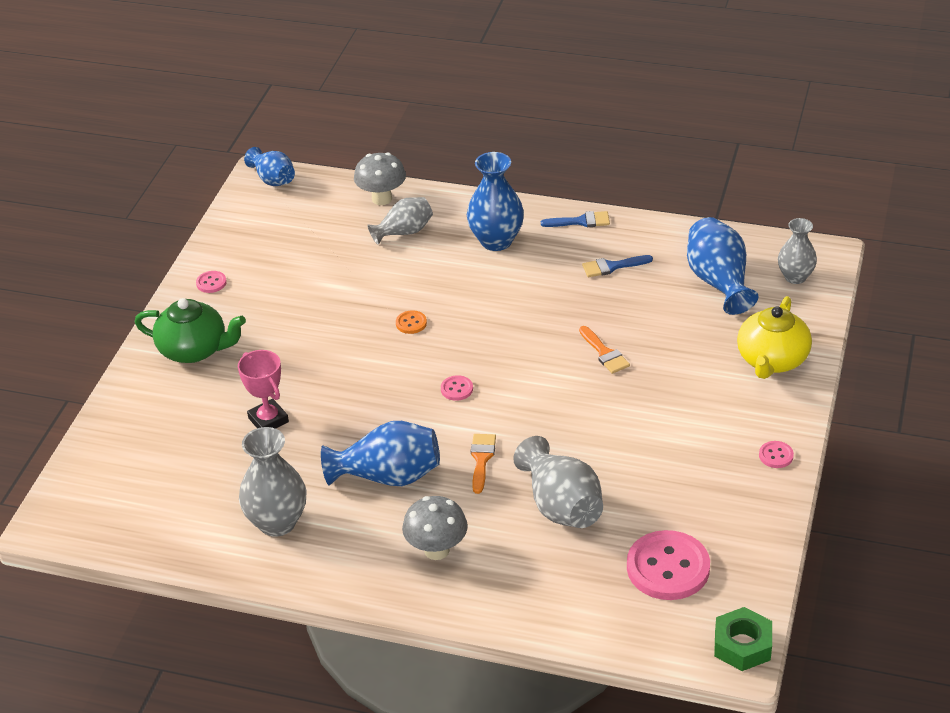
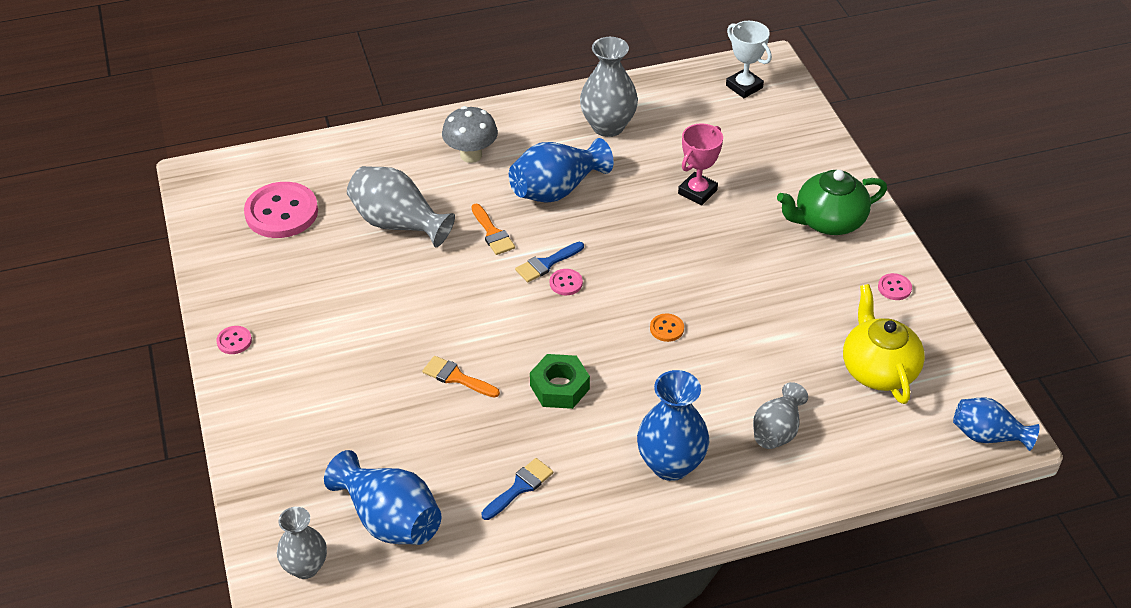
camera: 145 degrees right, 5 degrees up
pink trophy [238,350,289,429] -> pink trophy turned 75 degrees counterclockwise [678,123,723,205]
grey mushroom [354,152,406,205] -> none
blue brush [541,211,610,228] -> blue brush moved to [515,242,584,282]
green nut [714,607,772,671] -> green nut moved to [530,354,590,409]
yellow teapot [737,296,812,379] -> yellow teapot moved to [843,284,925,404]
none -> white trophy [726,21,772,98]

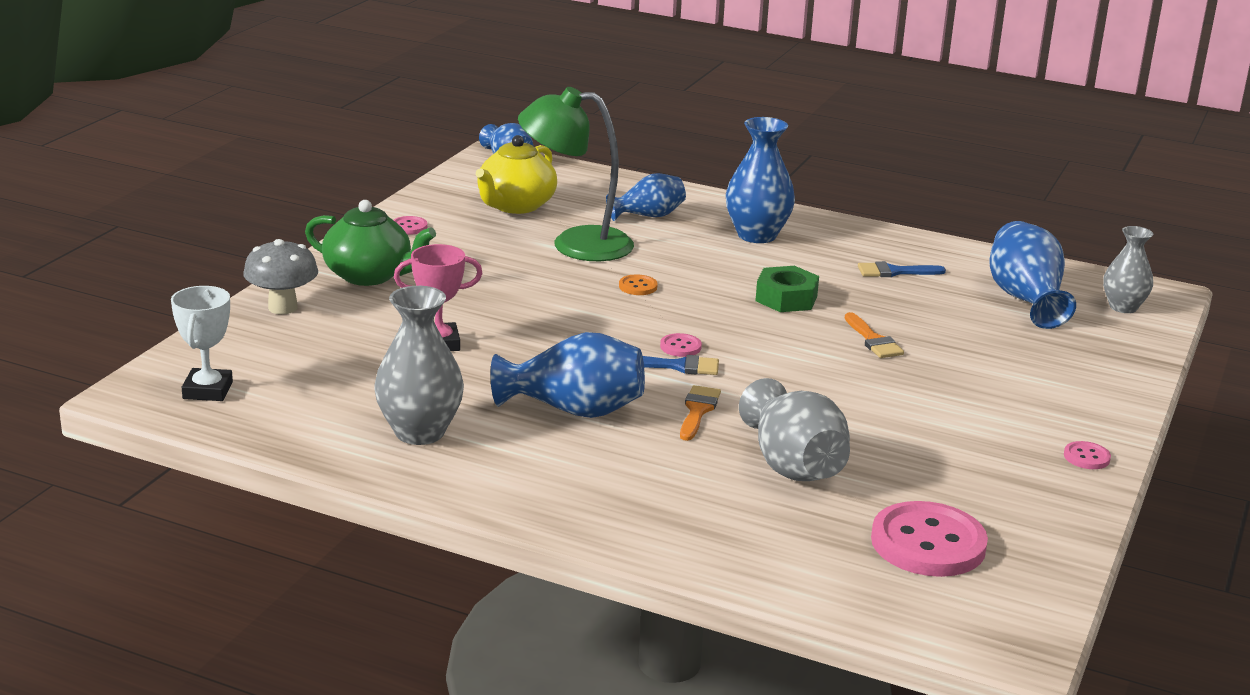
camera: 140 degrees left, 20 degrees down
grey mushroom [442,106,498,163] -> grey mushroom moved to [243,239,318,314]
grey vase [753,382,808,449] -> blue vase [606,173,686,221]
none -> green lamp [518,87,634,261]

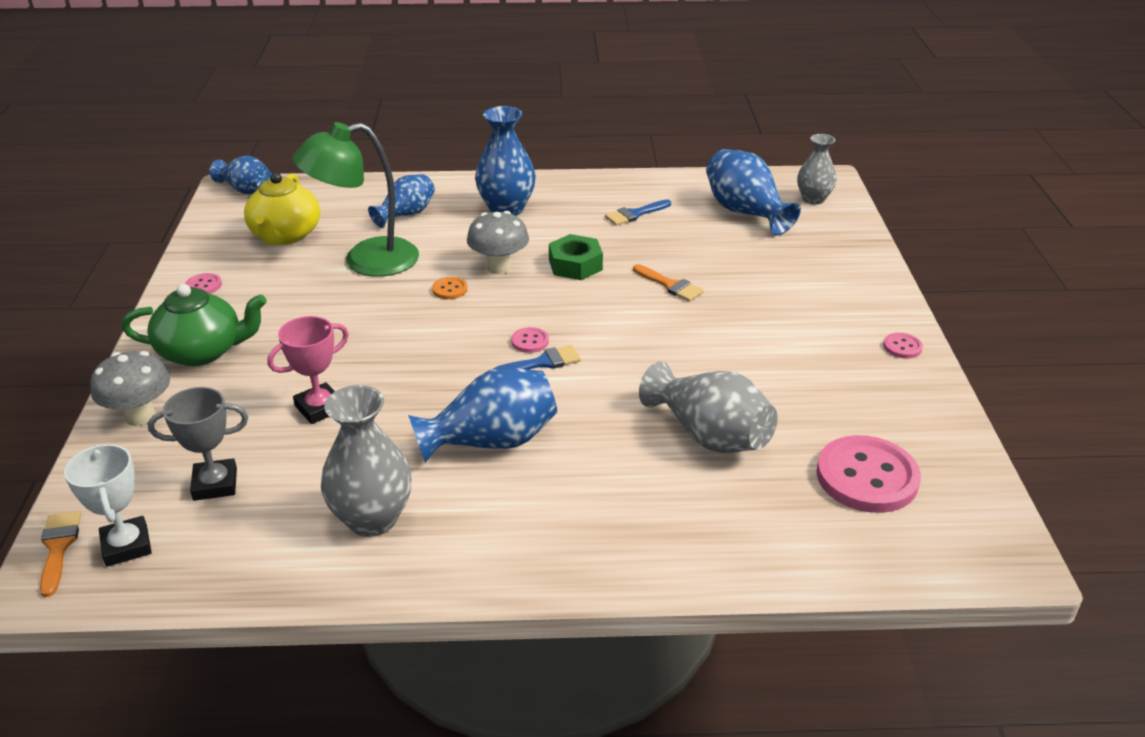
camera: 25 degrees left, 10 degrees up
orange brush [680,385,721,441] -> orange brush moved to [40,511,81,597]
none -> grey trophy [148,387,248,501]
none -> grey mushroom [467,211,529,274]

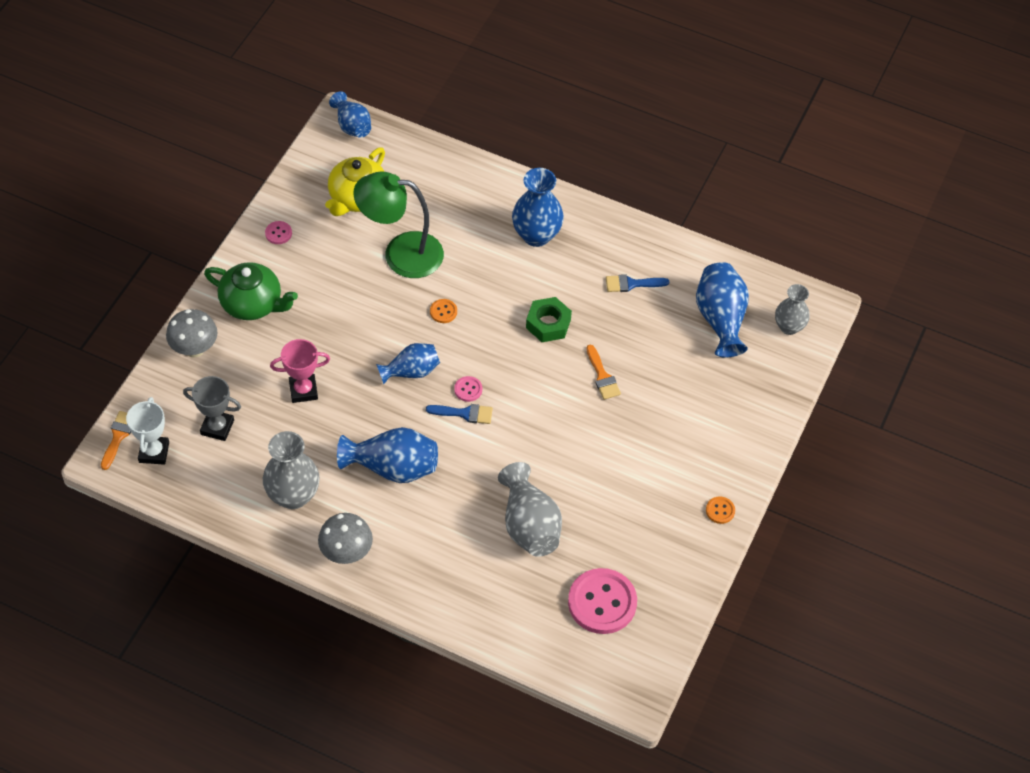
camera: 25 degrees right, 20 degrees up
blue vase [368,174,435,228] -> blue vase moved to [376,343,440,384]
grey mushroom [467,211,529,274] -> grey mushroom moved to [318,513,373,564]
pink button [883,333,923,359] -> orange button [706,497,735,524]

